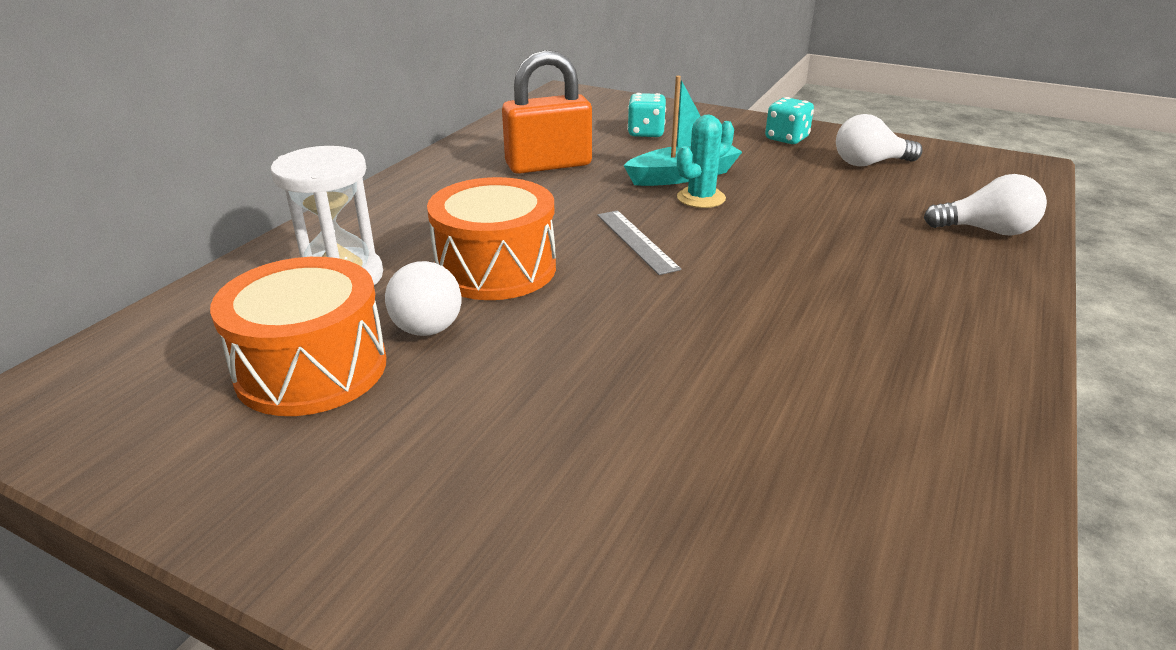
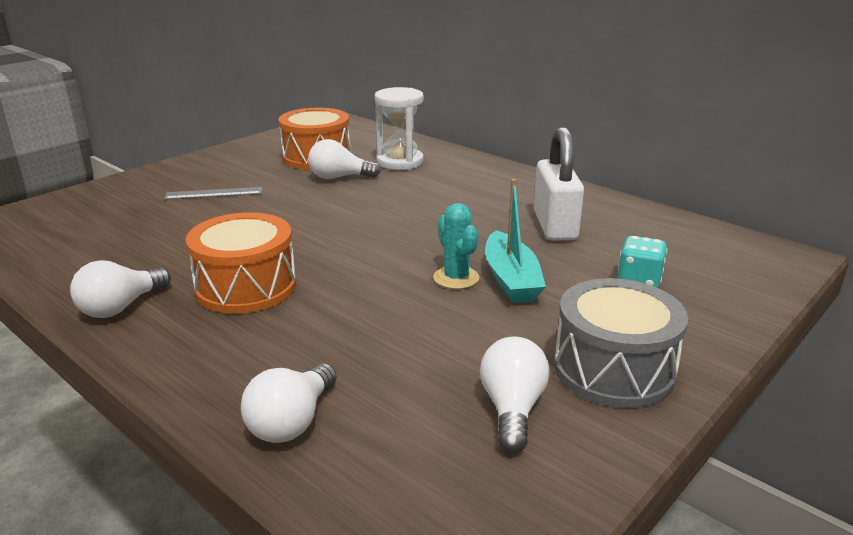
camera: 105 degrees right, 5 degrees down
orange drum [427,177,556,300] -> orange drum moved to [185,212,296,314]
orange padlock [502,50,592,174] -> white padlock [534,127,584,241]
grey ruler [597,210,681,275] -> grey ruler moved to [164,187,262,200]
turquoise dice [765,97,814,144] -> grey drum [554,278,688,408]
none -> white light bulb [70,260,171,318]

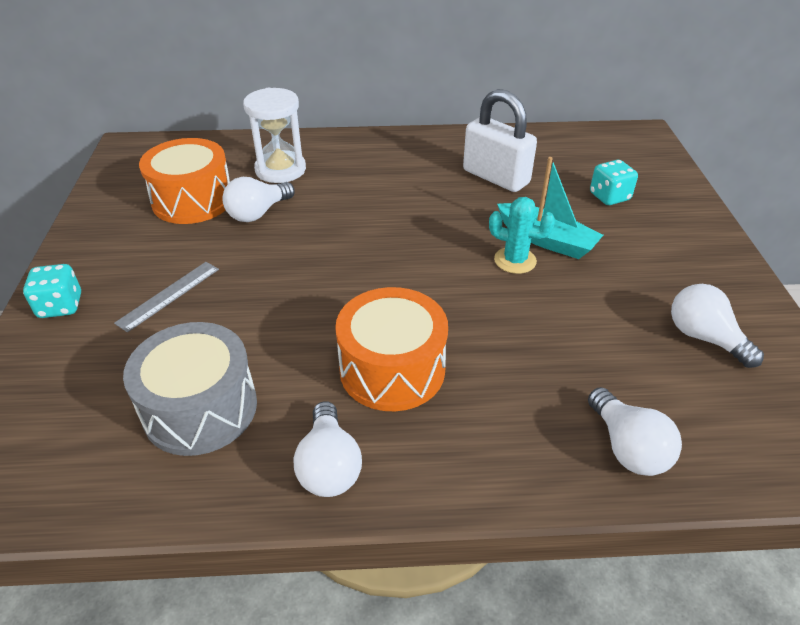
camera: 45 degrees left, 15 degrees up
grey drum [554,278,688,408] -> grey drum moved to [123,322,257,456]
none -> turquoise dice [23,264,81,318]

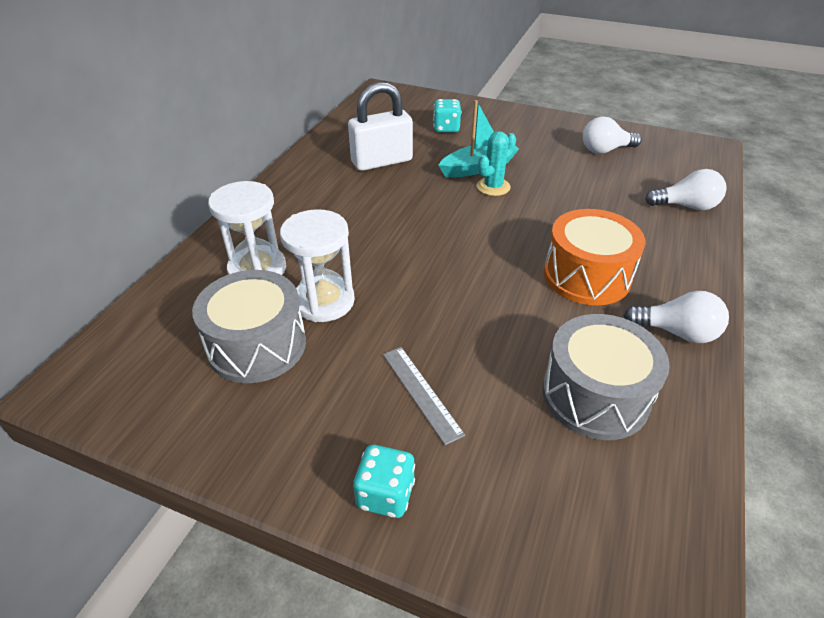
camera: 65 degrees left, 0 degrees up
orange drum [139,138,230,224] -> grey drum [192,270,306,383]
white light bulb [222,177,295,222] -> white hourglass [280,209,355,322]

